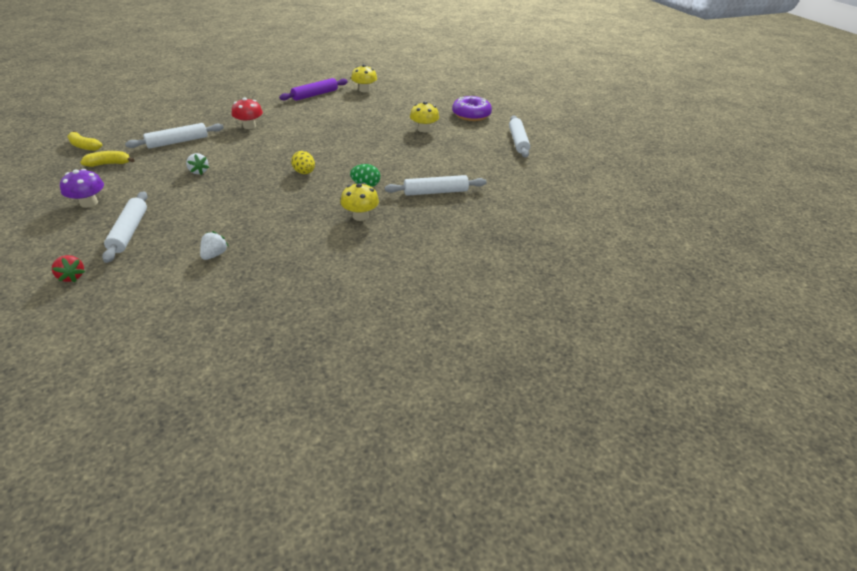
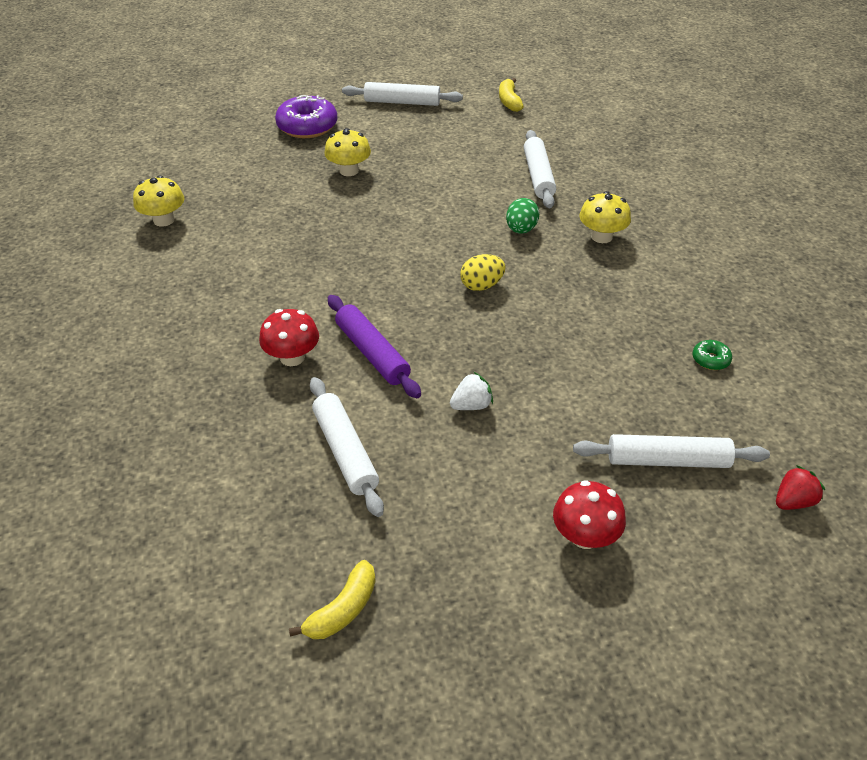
camera: 80 degrees left, 5 degrees up
purple mushroom [60,169,104,208] -> red mushroom [553,480,626,549]
yellow banana [80,151,135,167] -> yellow banana moved to [499,78,524,112]
white strawberry [200,231,228,260] -> green donut [693,340,732,370]
purple rolling pin [279,78,348,101] -> purple rolling pin moved to [328,295,421,398]

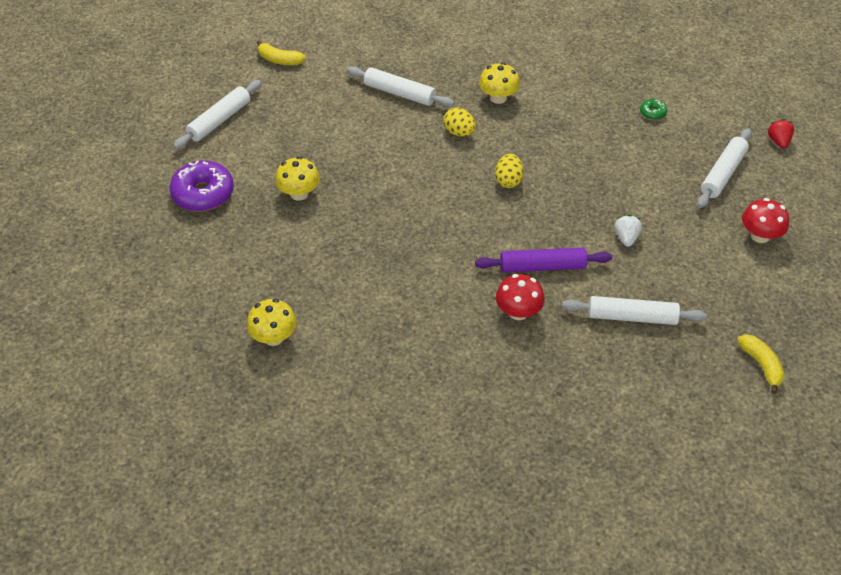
camera: 60 degrees left, 5 degrees up
green egg [506,198,539,234] -> yellow egg [444,107,476,137]

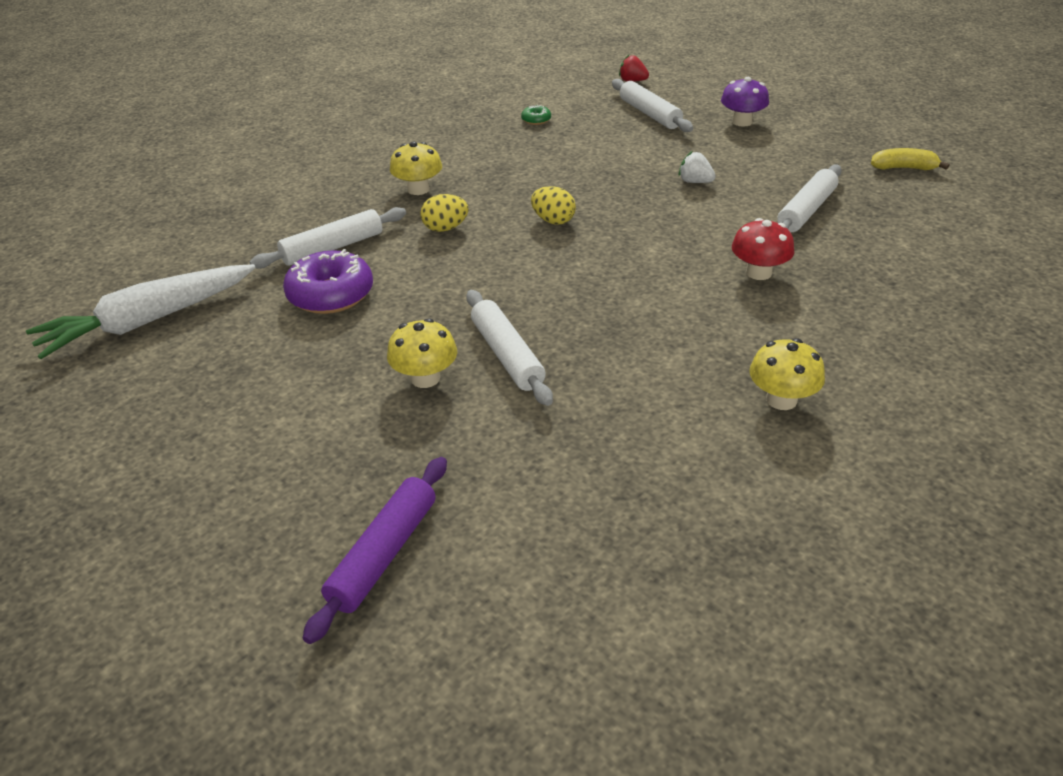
camera: 60 degrees left, 10 degrees down
purple donut [169,160,234,212] -> purple donut moved to [283,249,373,314]
white rolling pin [173,80,261,149] -> white rolling pin moved to [466,290,553,406]
yellow mushroom [247,299,297,346] -> yellow mushroom moved to [749,338,825,410]
yellow banana [257,40,306,65] -> white carrot [26,264,256,359]
purple rolling pin [475,247,612,273] -> purple rolling pin moved to [303,457,447,644]
red mushroom [742,198,789,243] -> purple mushroom [721,77,769,127]

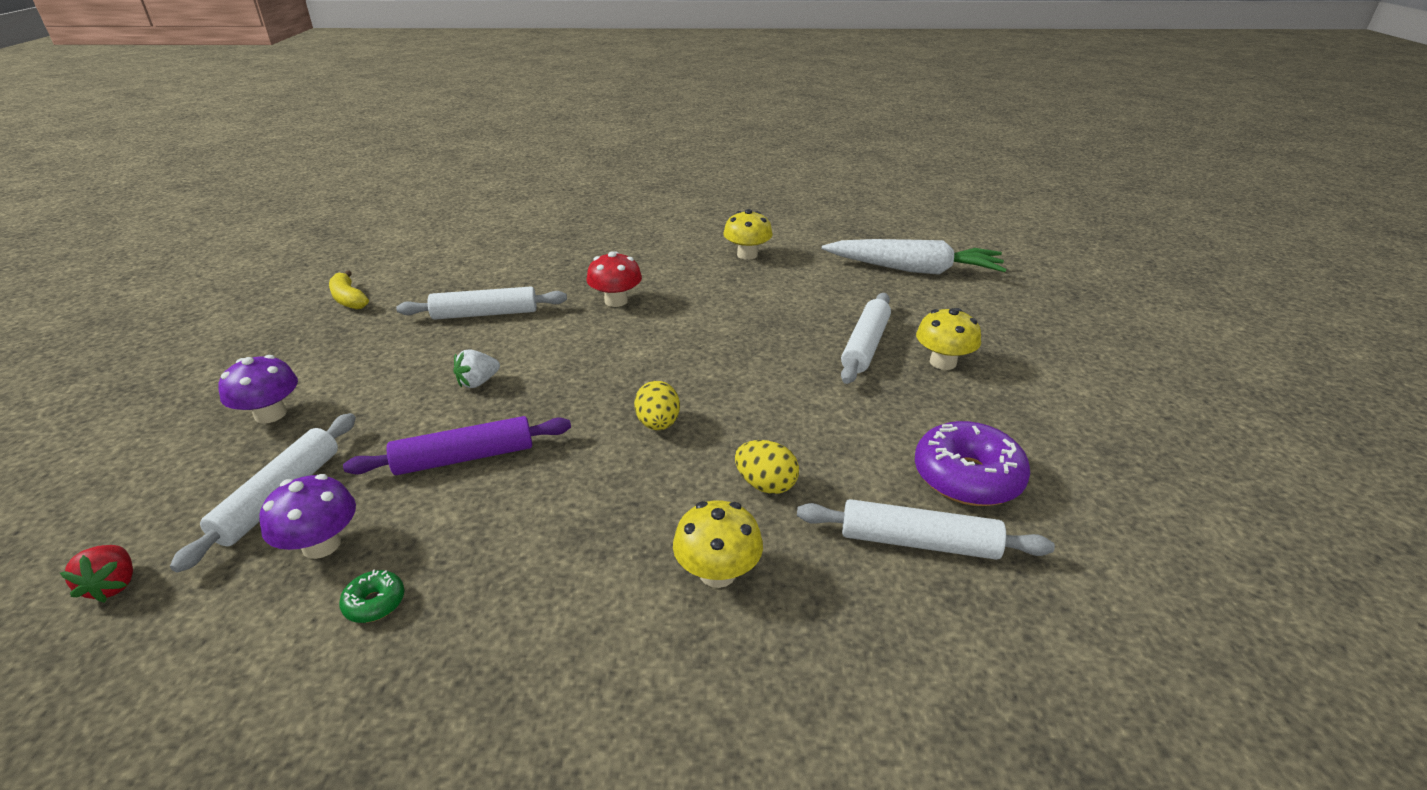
camera: 135 degrees left, 5 degrees down
white carrot [26,264,256,359] -> white carrot moved to [822,239,1006,275]
purple rolling pin [303,457,447,644] -> purple rolling pin moved to [343,416,571,475]
white strawberry [678,151,716,183] -> white strawberry turned 60 degrees clockwise [453,349,500,388]
none -> purple mushroom [259,474,356,559]

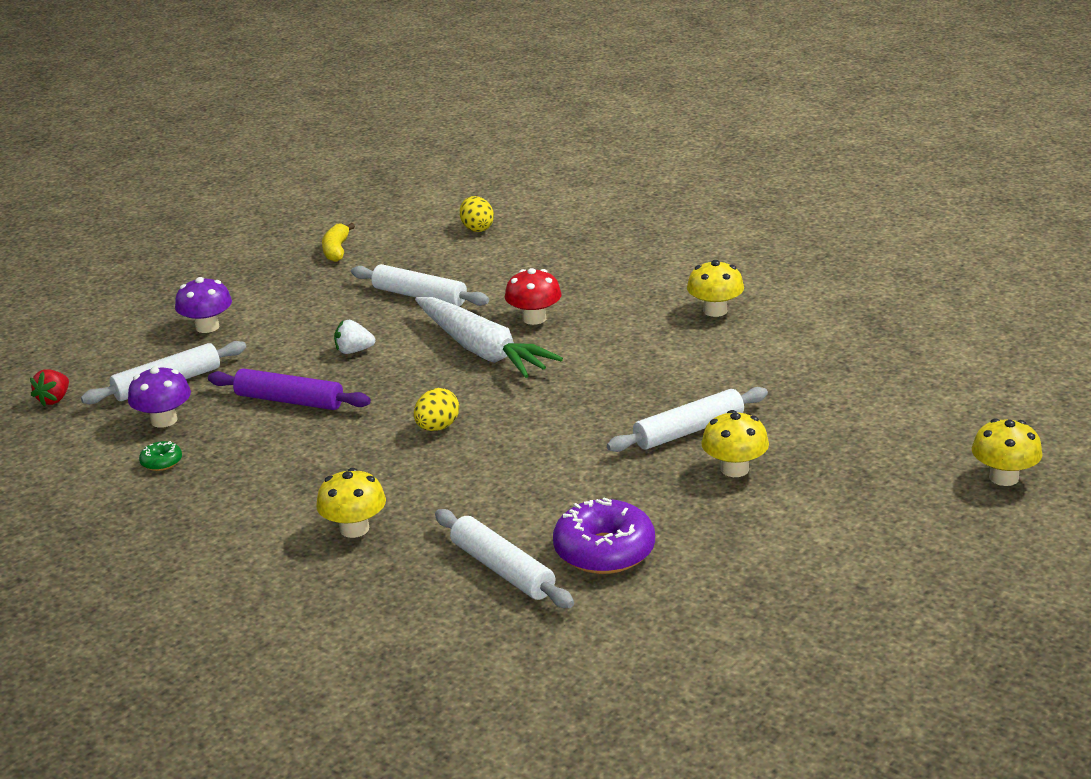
camera: 40 degrees right, 5 degrees down
yellow egg [735,440,799,494] -> yellow egg moved to [460,196,494,232]
white carrot [822,239,1006,275] -> white carrot moved to [415,297,563,378]
none -> yellow mushroom [972,418,1043,486]

